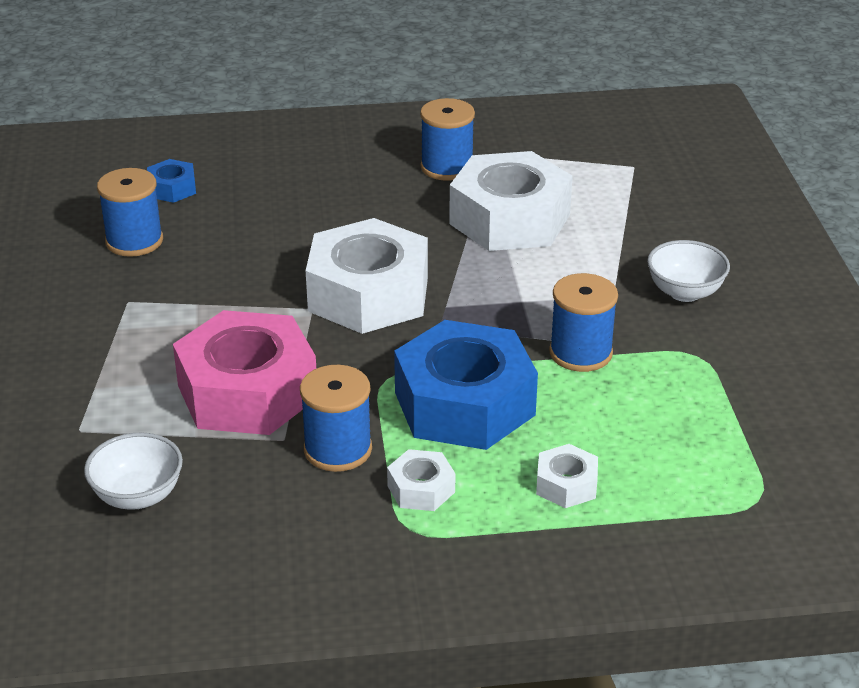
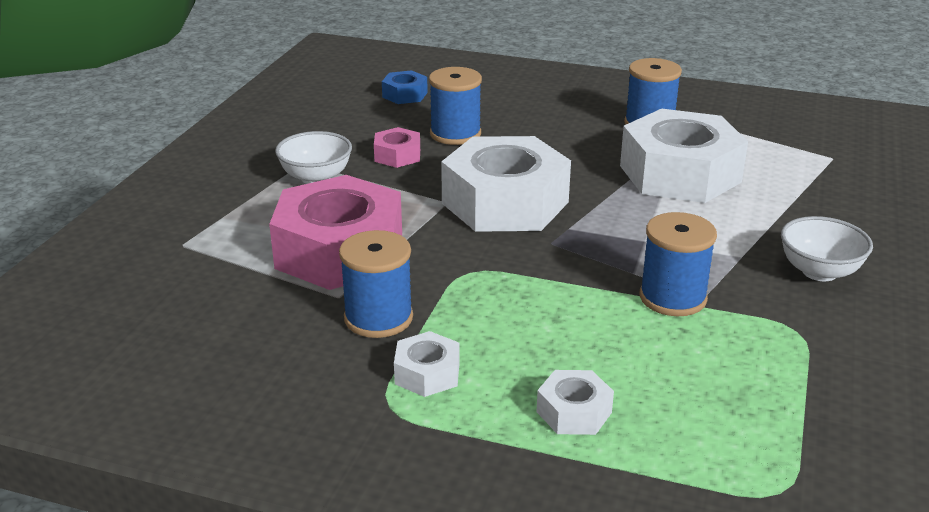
camera: 25 degrees right, 5 degrees down
white bowl [84,432,183,510] -> white bowl moved to [275,131,352,184]
blue spool [97,168,163,257] -> blue spool moved to [429,67,482,145]
blue nut [394,320,538,450] -> none
none -> pink nut [374,127,420,168]

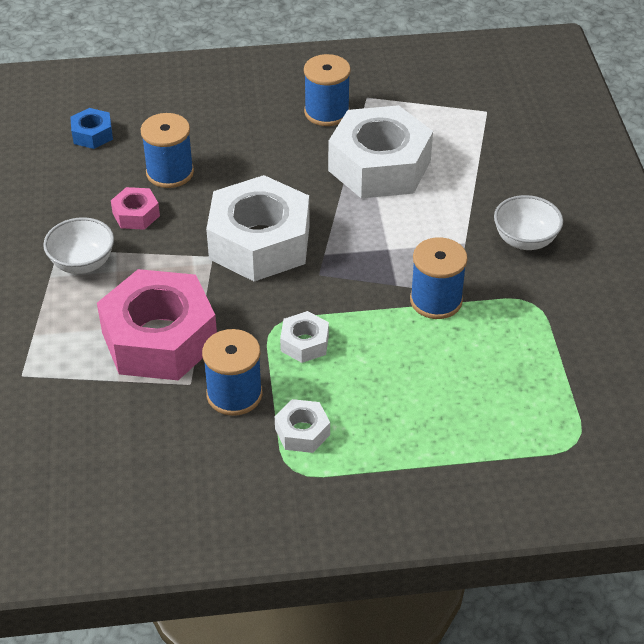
camera: 25 degrees left, 15 degrees up
white nut [537,370,614,435] -> white nut moved to [280,311,329,363]

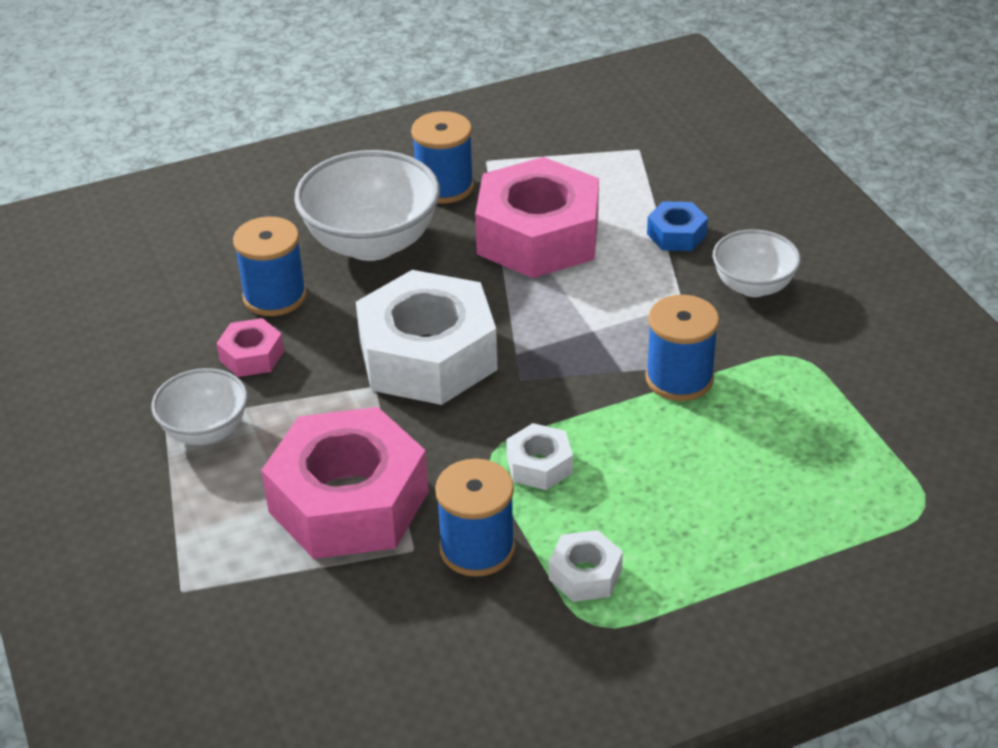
camera: 15 degrees left, 5 degrees down
blue nut [70,108,113,149] -> blue nut moved to [647,201,708,251]
white nut [328,105,433,198] -> pink nut [475,157,599,278]
none -> white bowl [294,150,440,261]

